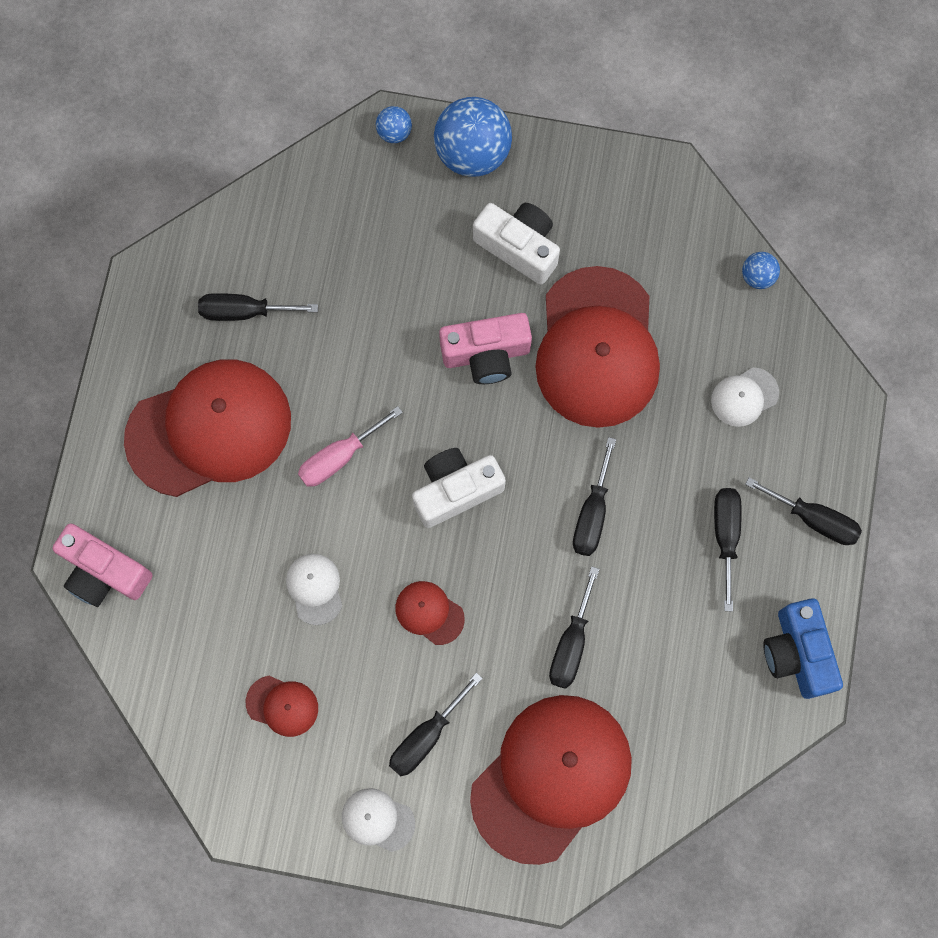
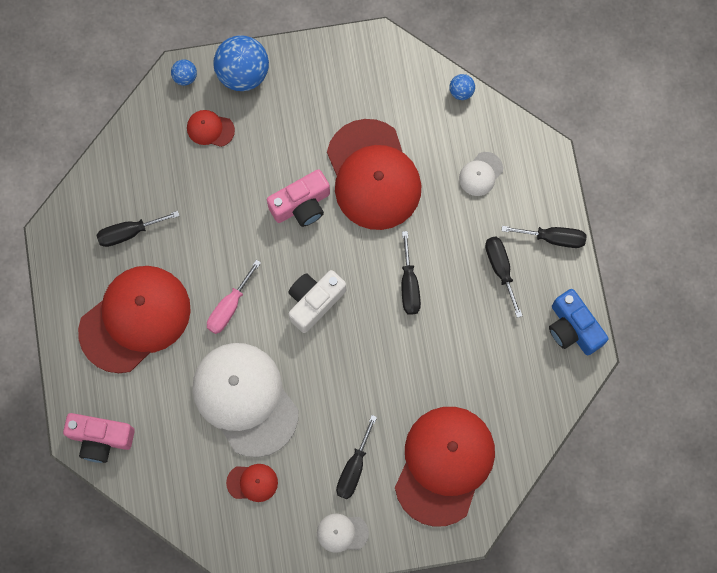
camera: 20 degrees left, 0 degrees up
white cap [286,554,342,625] -> white cap [192,343,298,457], size x2.38
red cap [395,581,465,645] -> red cap moved to [187,110,235,147]
white camera [473,203,560,285] -> none
black screwdriver [549,566,599,689] -> none

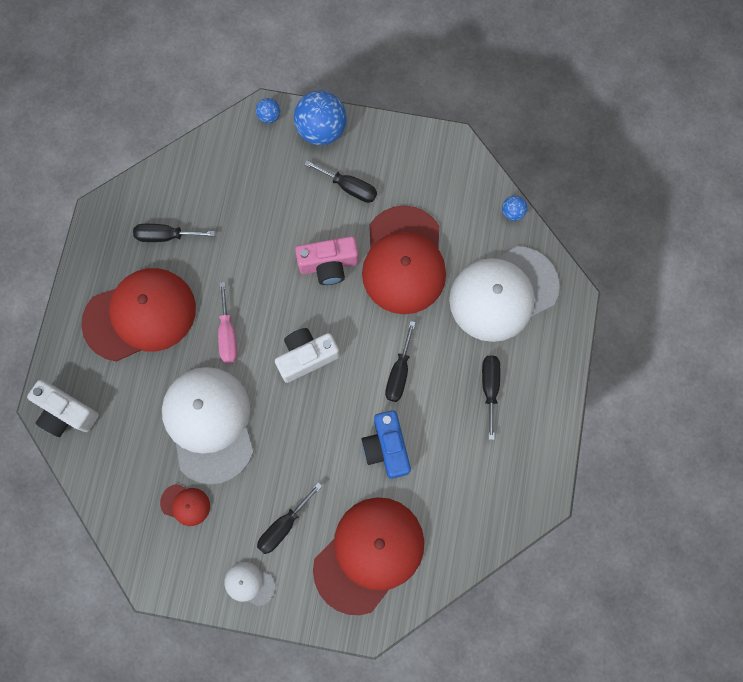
camera: 20 degrees right, 0 degrees up
pink camera [63,413,135,463] -> white camera [27,380,99,437]
red cap [187,110,235,147] -> none
pink screwdriver [207,260,261,334] -> pink screwdriver turned 60 degrees counterclockwise [218,282,237,363]
white cap [459,152,503,196] -> white cap [449,246,560,342], size x2.38
black screwdriver [501,226,586,248] -> black screwdriver moved to [304,160,377,203]
blue camera [549,289,609,355] -> blue camera moved to [362,410,411,479]

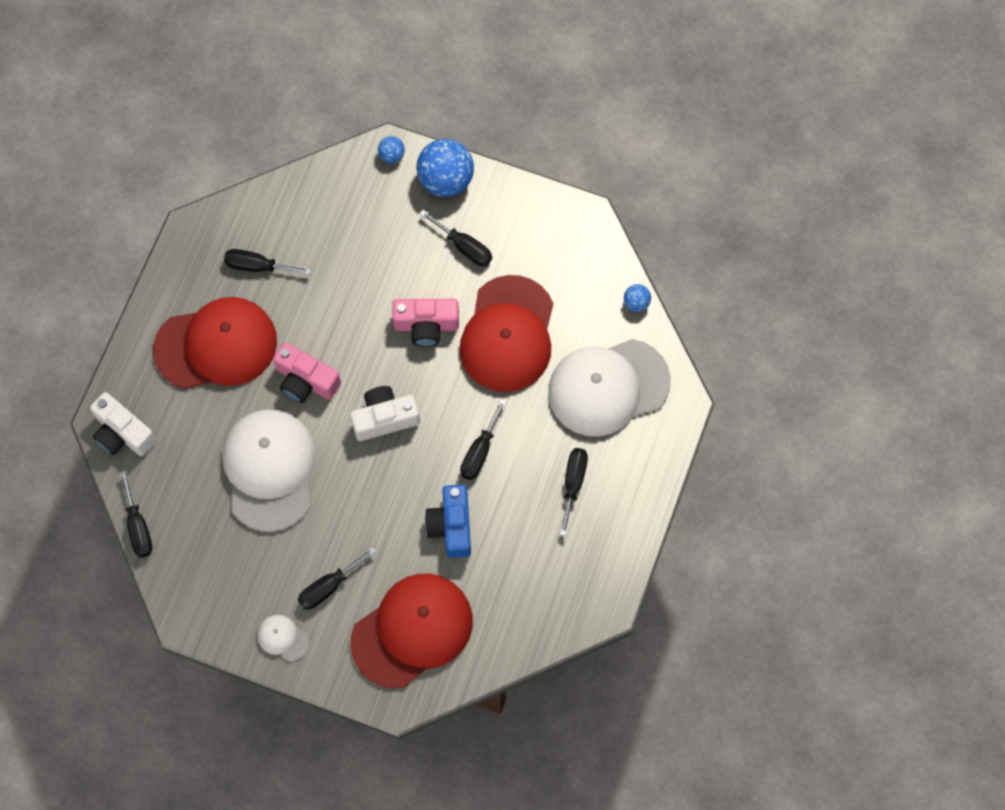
camera: 10 degrees right, 5 degrees down
red cap [160,484,210,526] -> none
pink screwdriver [218,282,237,363] -> pink camera [273,342,341,403]
none -> black screwdriver [120,471,152,558]

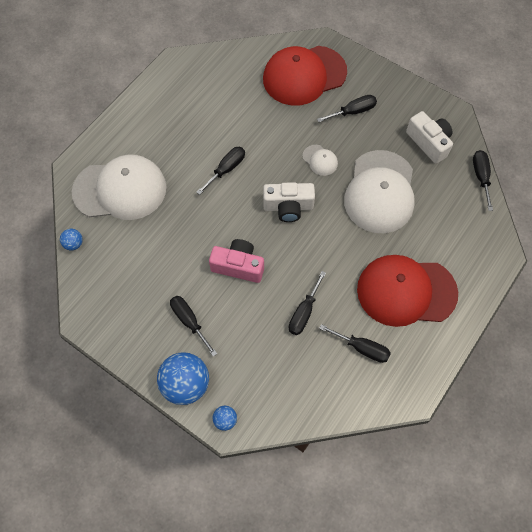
camera: 165 degrees left, 5 degrees down
white camera [90,392,156,456] -> white camera moved to [406,111,453,164]
white cap [257,615,309,662] -> white cap moved to [302,145,338,176]
pink camera [273,342,341,403] -> none
blue camera [425,484,471,558] -> none
red cap [460,275,553,392] -> none
black screwdriver [560,448,588,536] -> black screwdriver moved to [289,271,326,335]

